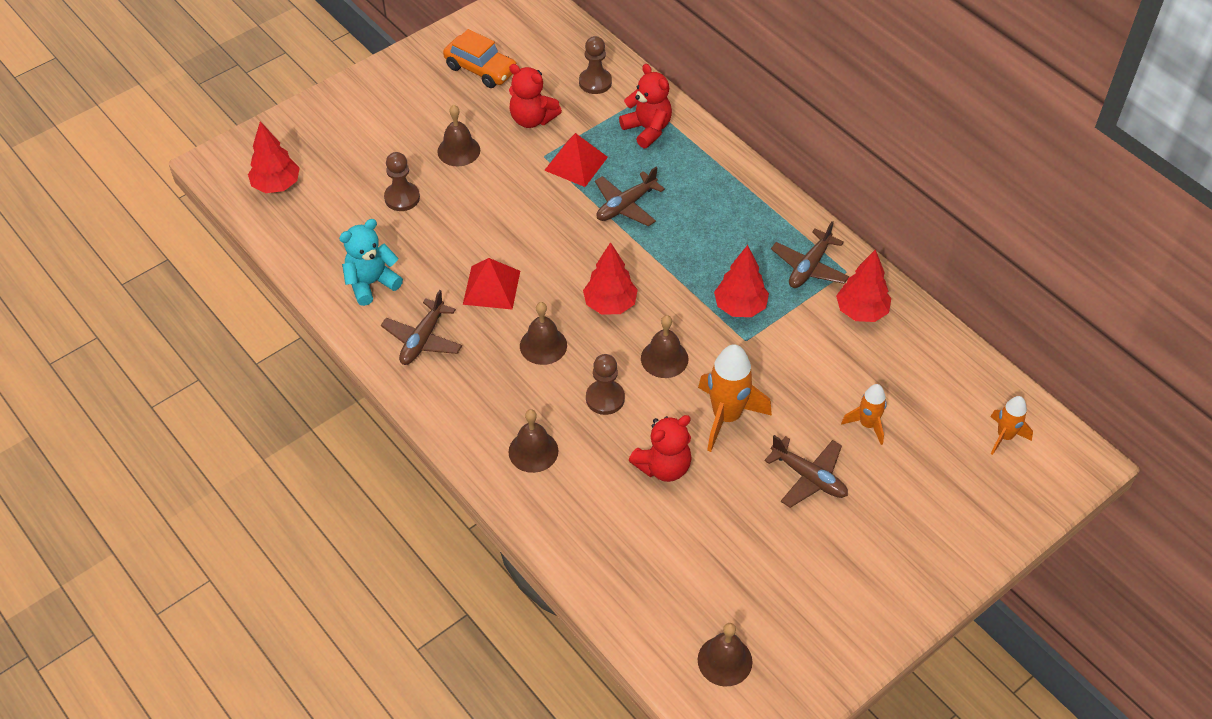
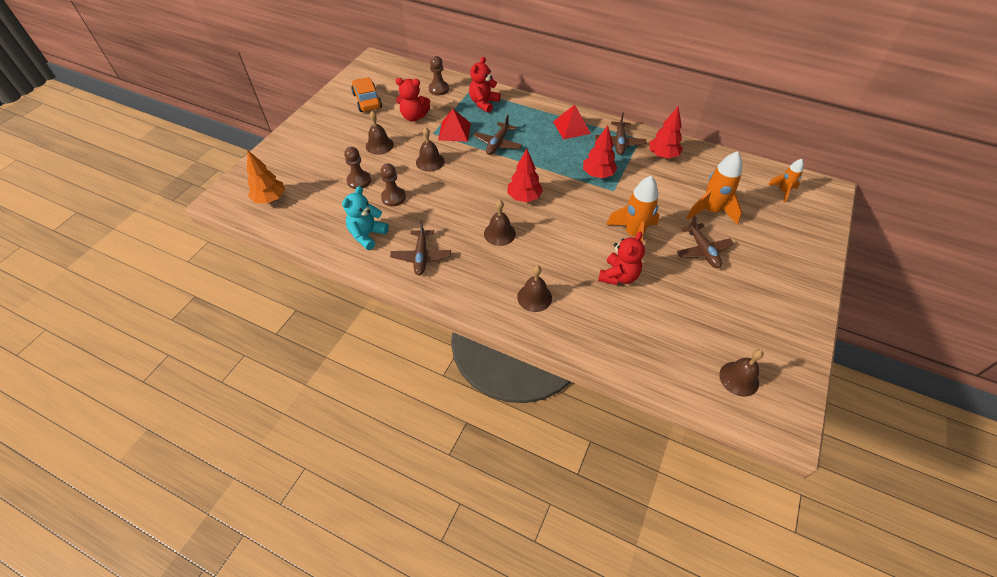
camera: 25 degrees left, 0 degrees up
red tree [248,121,300,193] -> orange tree [247,150,285,204]
orange car [443,29,517,88] -> orange car turned 120 degrees counterclockwise [351,77,382,112]
red pyramid [463,258,520,310] -> red pyramid moved to [553,105,591,139]
brown pawn [586,354,625,415] -> brown pawn moved to [380,163,406,206]
red teddy bear [619,64,672,148] -> red teddy bear turned 90 degrees counterclockwise [469,57,501,113]
brown bell [641,315,688,378] -> brown bell moved to [416,127,445,172]
brown plane [764,435,848,508] -> brown plane turned 60 degrees clockwise [677,215,734,268]
orange rocket [841,384,887,445] -> orange rocket [687,151,742,225], size x1.72

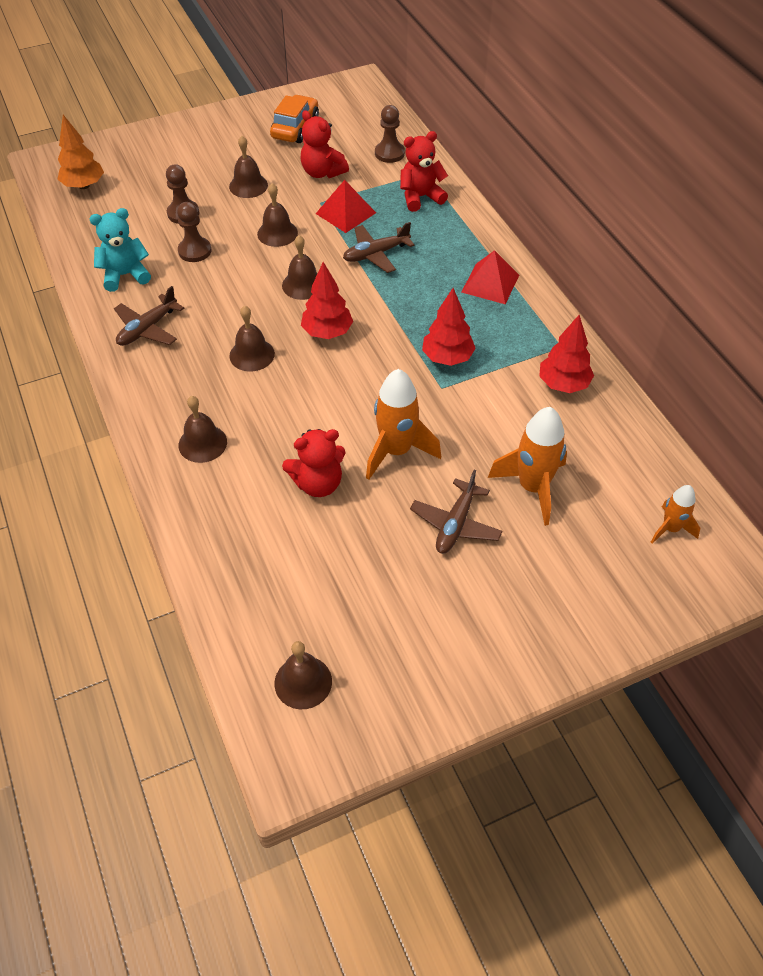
camera: 40 degrees right, 0 degrees up
brown plane [595,112,646,155] -> none
none -> brown bell [282,235,317,300]

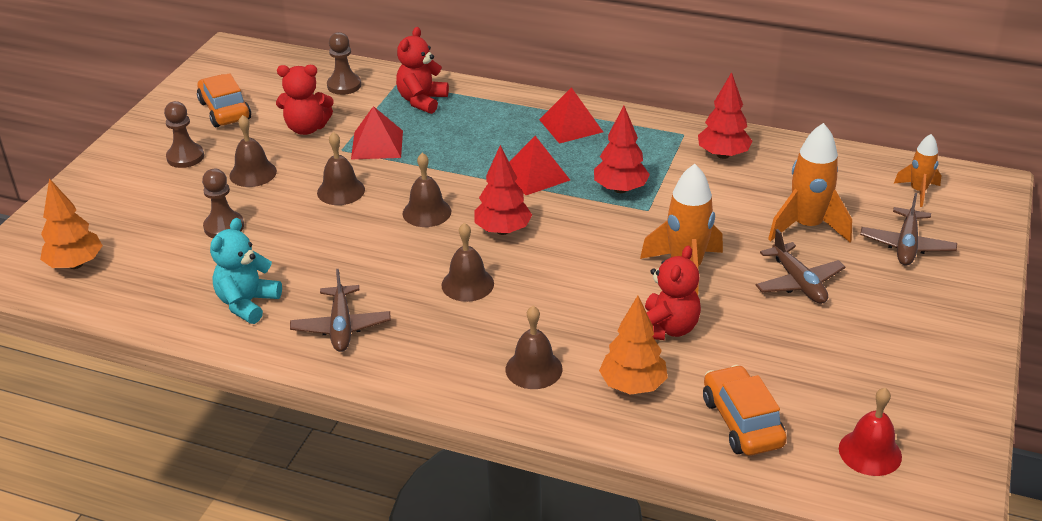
camera: 45 degrees left, 15 degrees down
brown pawn [177,202,211,262] -> brown pawn moved to [164,101,204,168]
brown bell [274,641,332,709] -> red bell [839,388,902,476]
brown plane [343,222,414,273] -> brown plane moved to [860,193,957,266]
none -> red pyramid [509,136,570,195]
none -> orange tree [599,296,668,395]
none -> orange car [703,365,787,456]

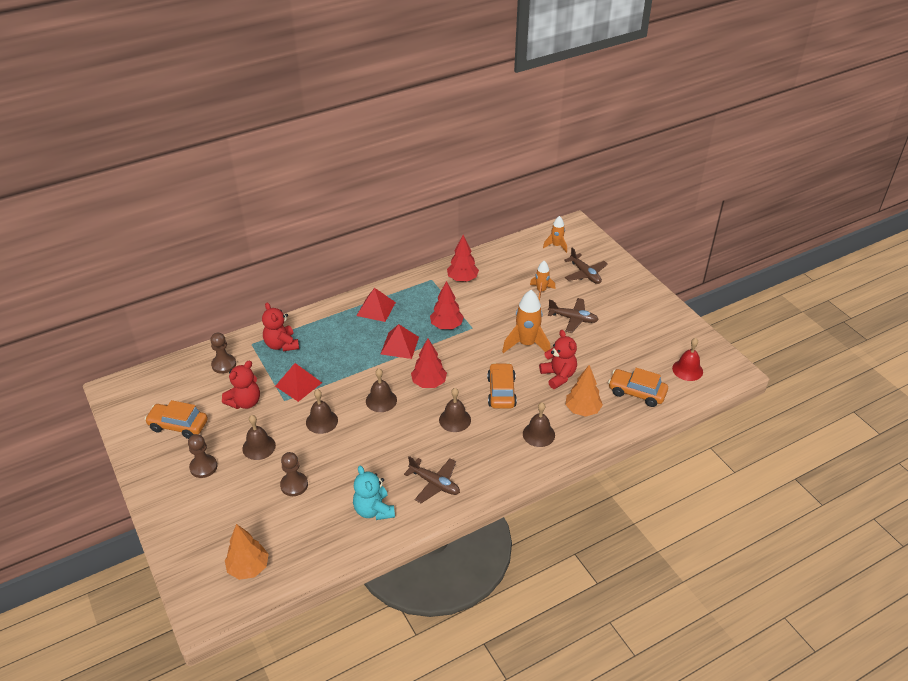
camera: 50 degrees left, 5 degrees up
orange rocket [768,123,852,242] -> orange rocket [530,261,555,301], size x0.58
none -> orange car [487,363,517,409]

